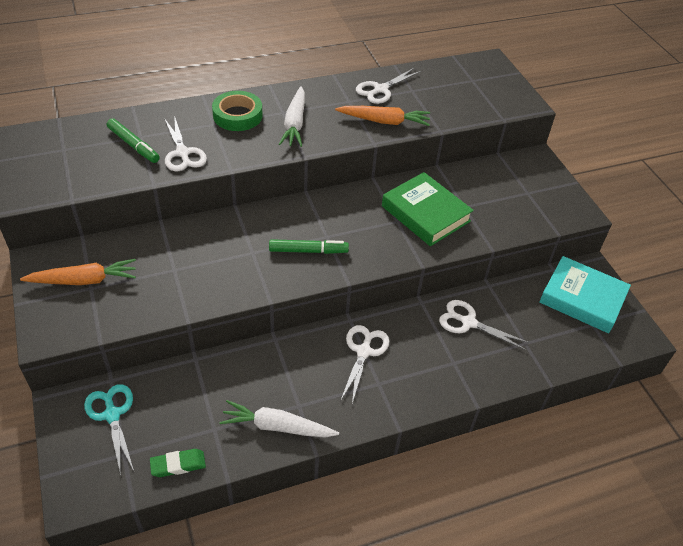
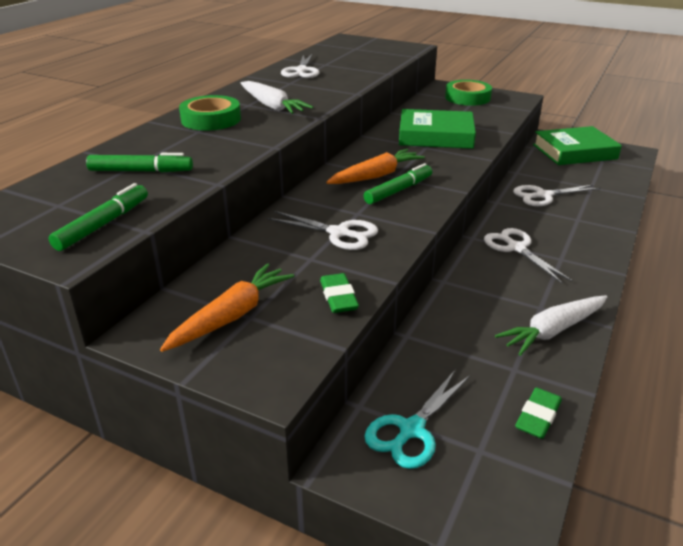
camera: 40 degrees left, 15 degrees down
turquoise scissors [84,384,134,475] -> turquoise scissors turned 75 degrees counterclockwise [364,370,470,469]
white scissors [164,116,207,171] -> white scissors moved to [267,211,378,250]
orange carrot [335,106,430,126] -> orange carrot moved to [326,149,425,184]
turquoise book [539,256,631,333] -> green book [533,126,622,165]
none -> green marker [49,183,148,251]
none -> green eraser [320,273,359,313]
none -> green tape [445,80,492,106]

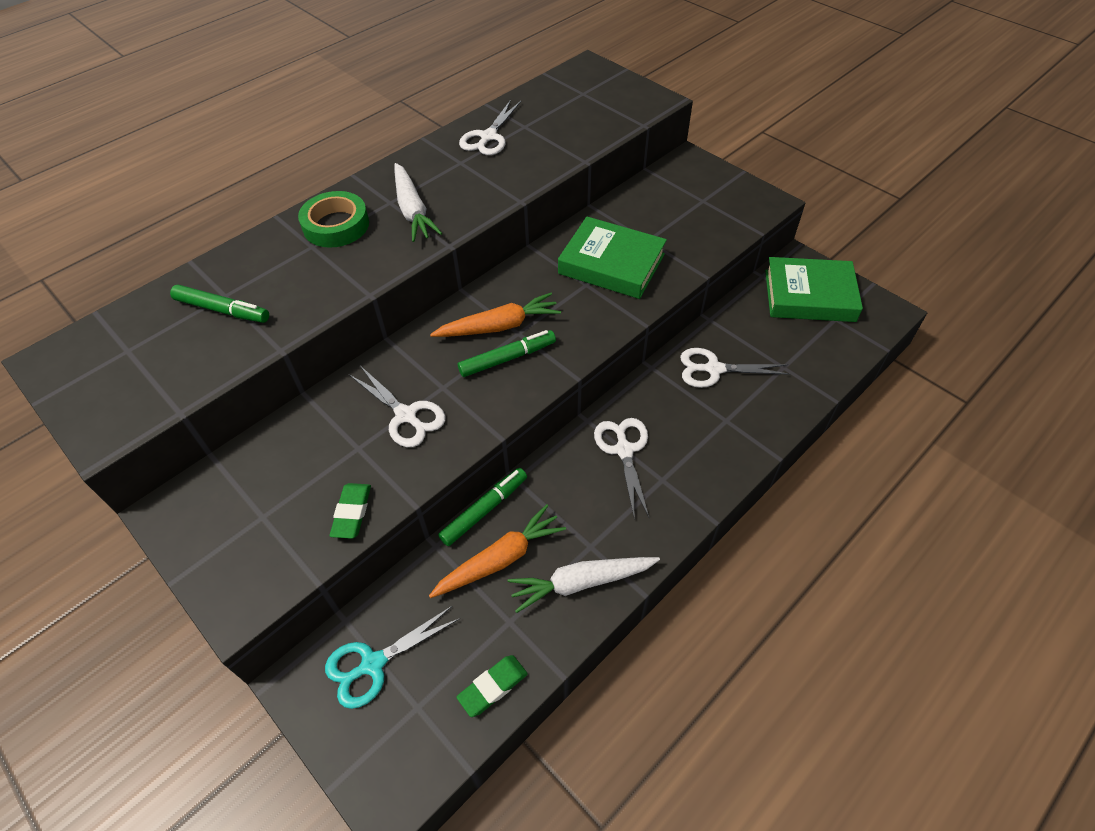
camera: 20 degrees right, 20 degrees up
green marker [49,183,148,251] -> green marker moved to [438,468,527,546]
orange carrot [160,263,294,352] -> orange carrot moved to [429,504,566,598]
green tape [445,80,492,106] -> none

